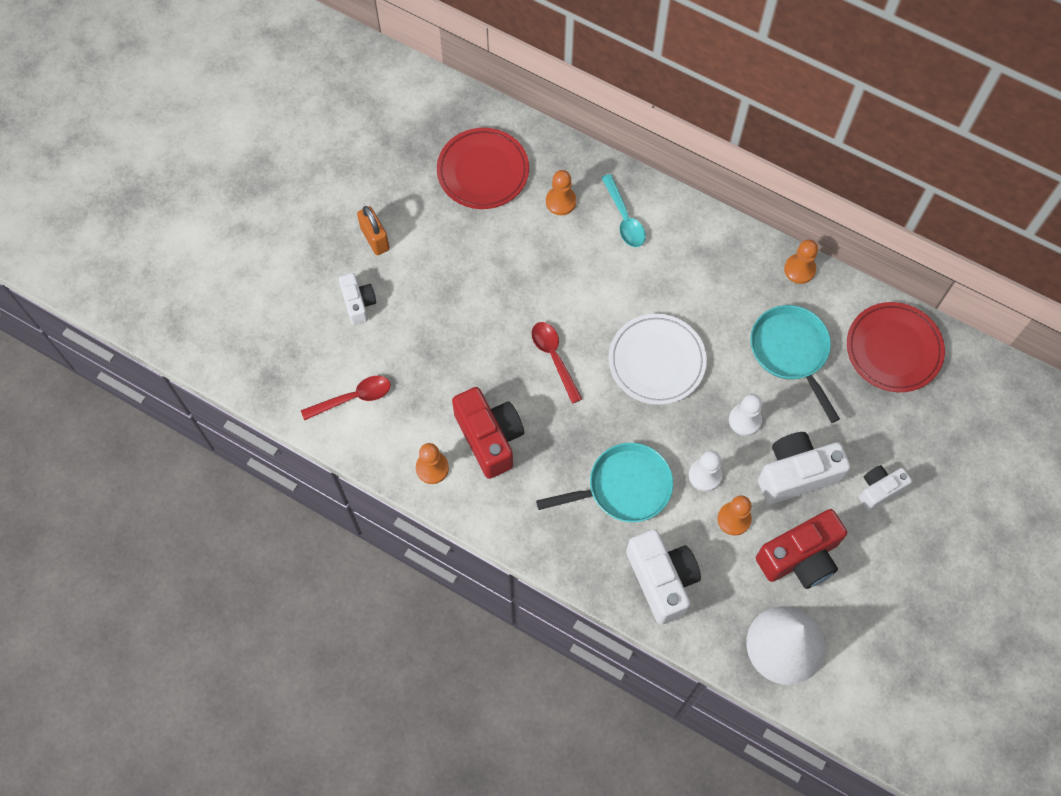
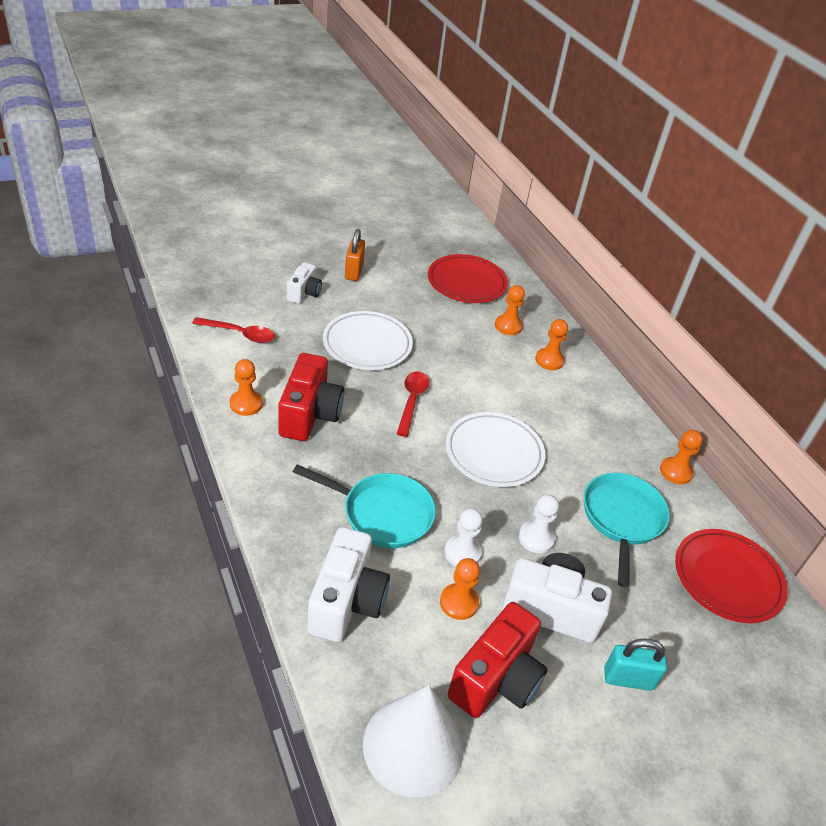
camera: 30 degrees right, 25 degrees down
turquoise spoon [601,174,646,247] -> orange pawn [535,319,568,370]
red camera [756,509,847,589] -> red camera turned 60 degrees counterclockwise [448,602,548,718]
white camera [859,465,912,511] -> turquoise padlock [604,639,667,691]
none -> white plate [323,311,413,370]

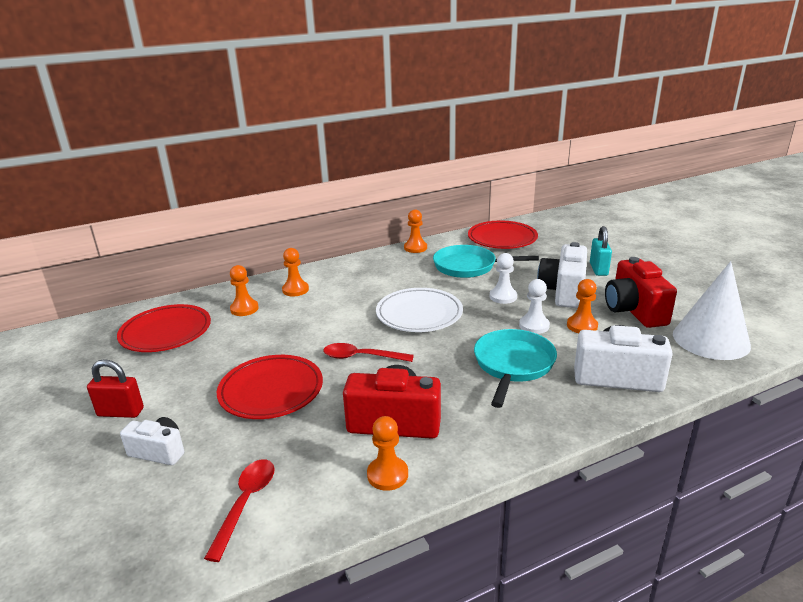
camera: 85 degrees left, 15 degrees down
white plate [323,311,413,370] -> red plate [217,355,323,419]
orange padlock [345,229,365,281] -> red padlock [87,359,144,418]
red camera [448,602,548,718] -> red camera turned 135 degrees counterclockwise [605,257,677,328]

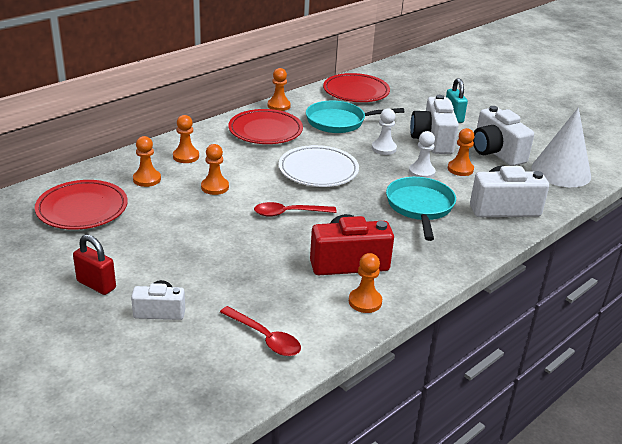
camera: 20 degrees left, 5 degrees up
red padlock [87,359,144,418] -> red padlock turned 45 degrees clockwise [73,234,116,295]
red spoon [204,459,275,562] -> red spoon turned 135 degrees clockwise [220,306,301,356]
red plate [217,355,323,419] -> red plate moved to [228,109,303,144]
red camera [605,257,677,328] -> white camera [473,106,534,166]
none -> orange pawn [201,144,229,195]

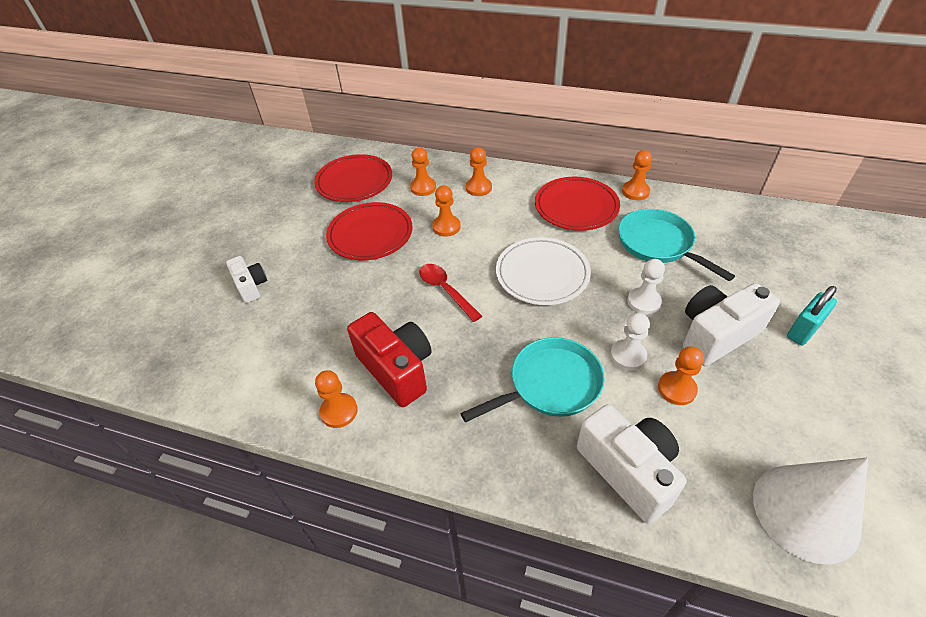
camera: 65 degrees right, 15 degrees up
red padlock [73,234,116,295] -> none
red spoon [220,306,301,356] -> none
red plate [323,73,390,102] -> red plate moved to [326,202,413,260]
white camera [473,106,534,166] -> none

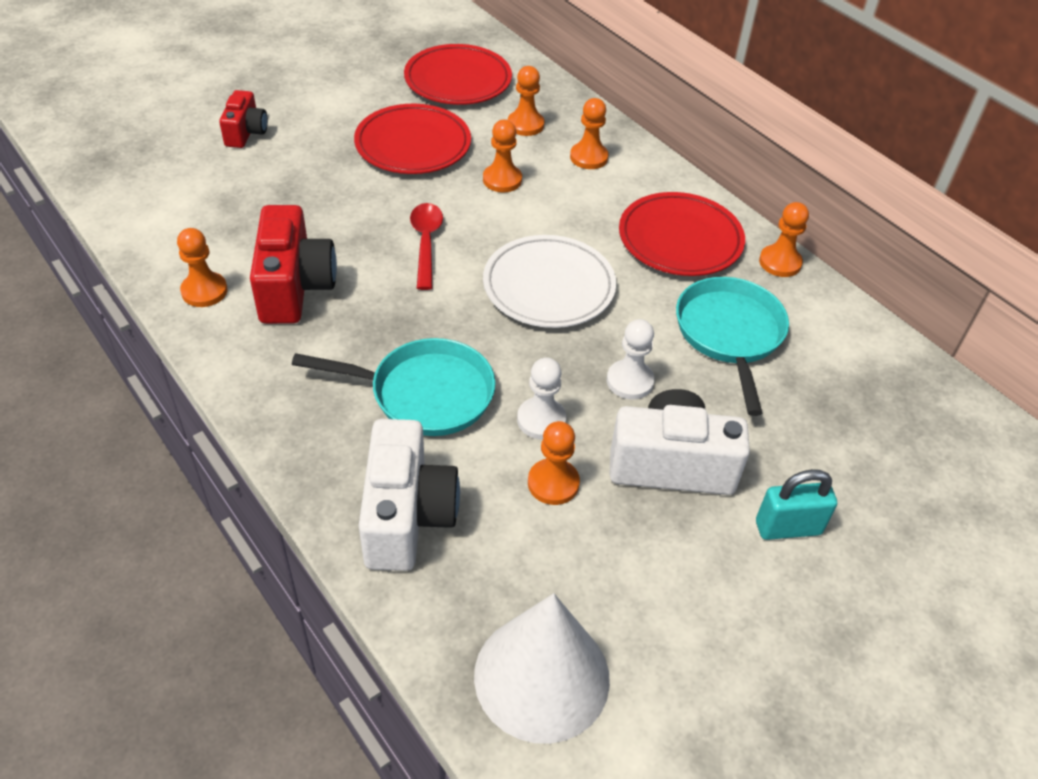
camera: 30 degrees right, 0 degrees up
white camera [226,256,267,303] -> red camera [219,90,268,148]

